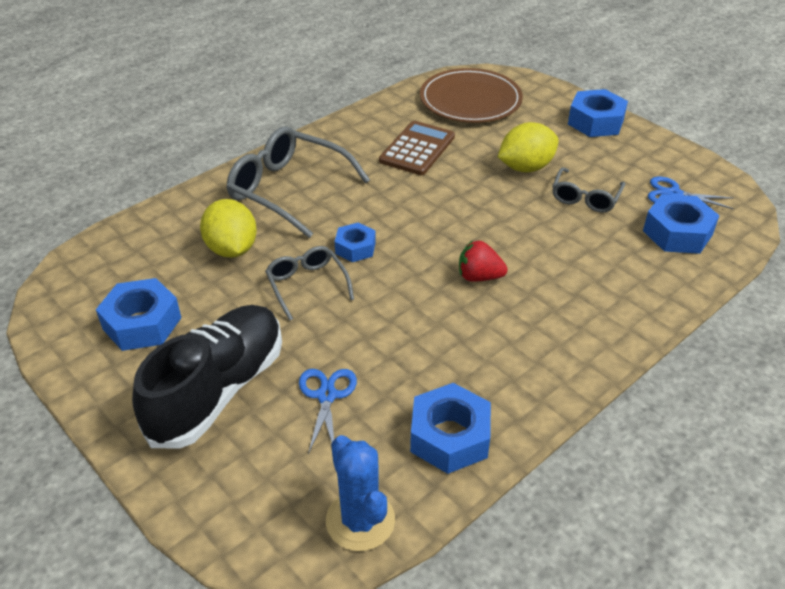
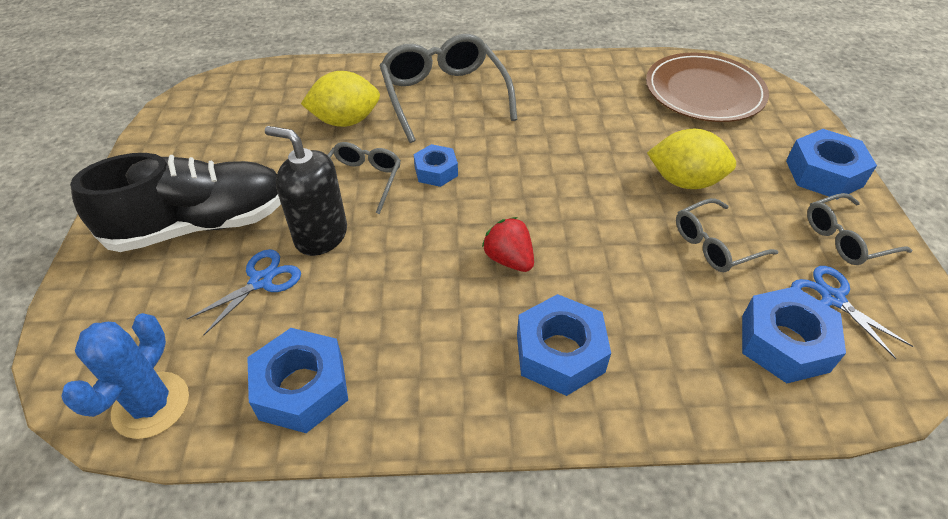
camera: 40 degrees right, 5 degrees up
blue nut [96,278,181,351] -> blue nut moved to [517,294,611,396]
yellow lemon [200,199,257,258] -> yellow lemon turned 60 degrees clockwise [301,71,380,127]
brown calculator [379,121,455,175] -> none
none -> black soap dispenser [265,126,347,256]
none -> grey glasses [807,193,912,265]

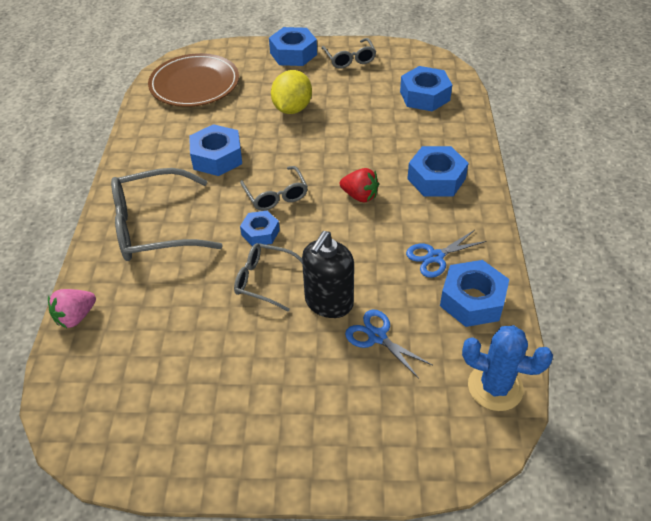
camera: 85 degrees left, 0 degrees up
black shoe [70,153,281,252] -> none
yellow lemon [301,71,380,127] -> none
red strawberry [482,217,534,272] -> red strawberry turned 120 degrees counterclockwise [340,168,379,203]
grey glasses [676,198,779,272] -> grey glasses moved to [240,166,308,211]
blue scissors [791,266,913,359] -> blue scissors moved to [406,230,487,278]
none -> pink strawberry [48,289,96,328]
none -> blue nut [189,124,242,176]

